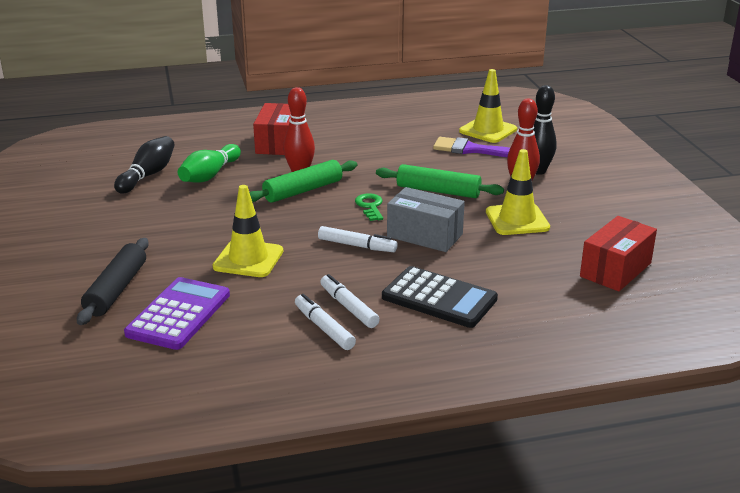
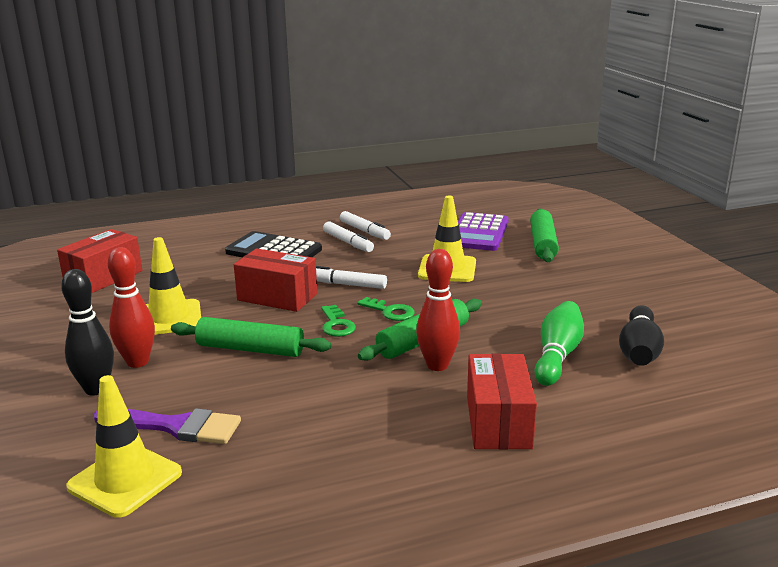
camera: 175 degrees right, 5 degrees down
black rolling pin [77,238,149,325] -> green rolling pin [530,208,559,262]
grey box [387,187,465,252] -> red box [234,248,317,312]
none -> green key [357,297,415,321]

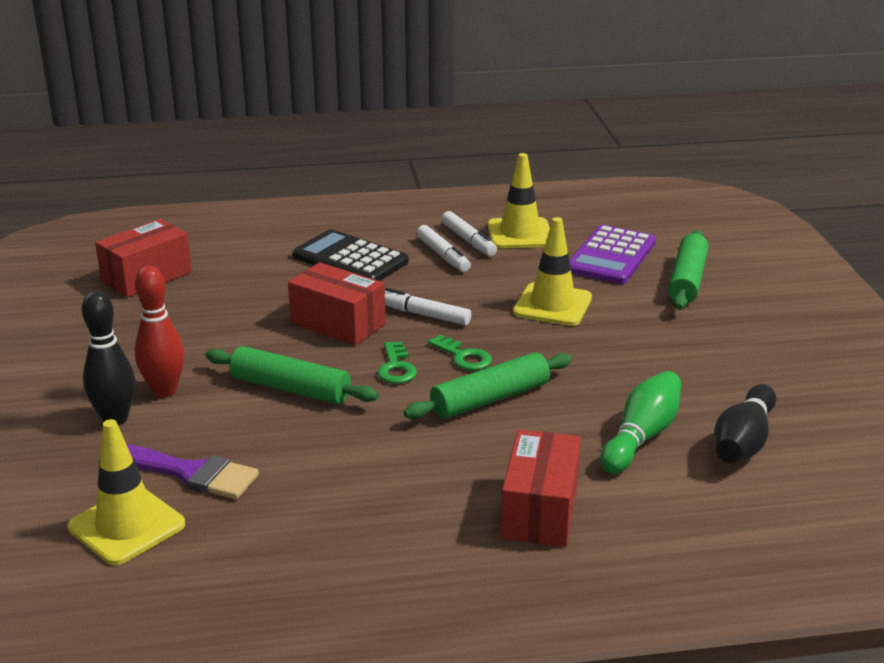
camera: 10 degrees right, 5 degrees up
yellow traffic cone [146,237,201,335] -> yellow traffic cone moved to [488,153,550,249]
red bowling pin [416,249,460,371] -> none

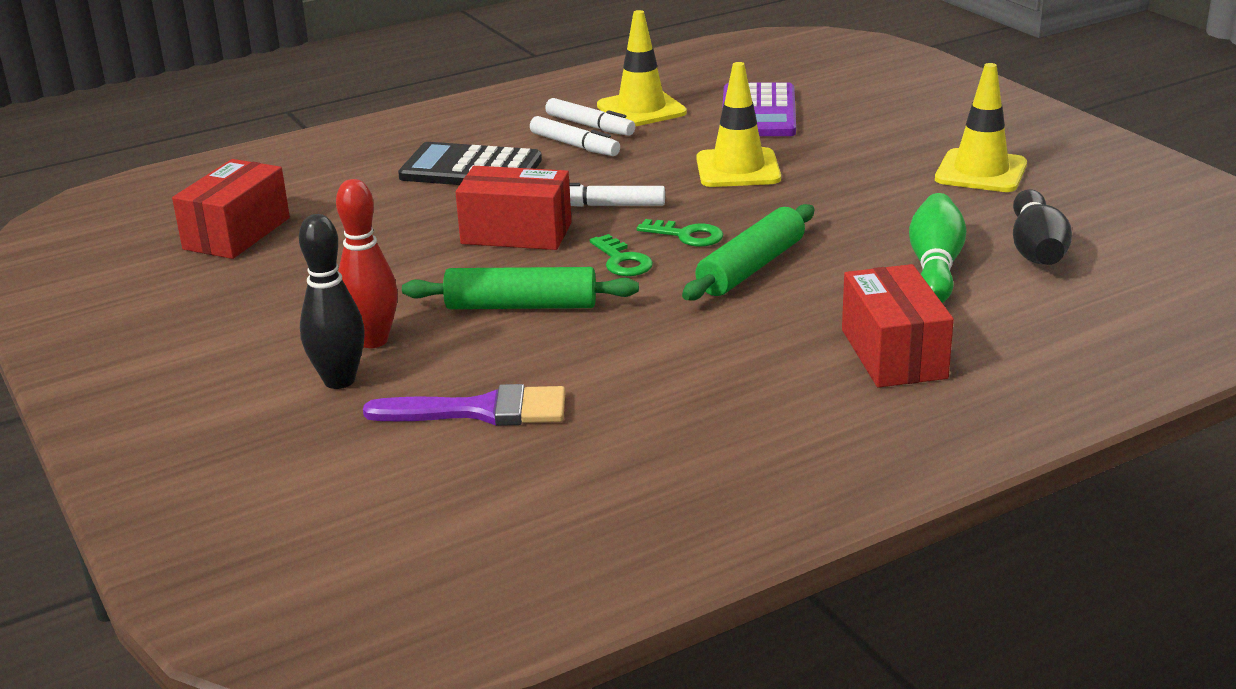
camera: 20 degrees left, 0 degrees up
yellow traffic cone [68,419,185,565] -> yellow traffic cone moved to [935,63,1027,192]
green rolling pin [668,230,709,310] -> none

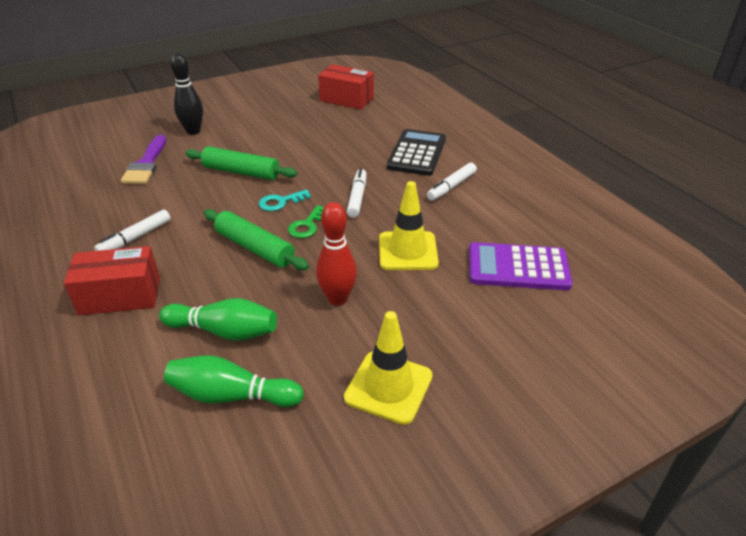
camera: 90 degrees right, 10 degrees up
red bowling pin [336,179,398,348] -> red bowling pin moved to [316,202,357,306]
green rolling pin [402,267,639,309] -> green rolling pin turned 75 degrees counterclockwise [185,146,297,180]
red box [455,166,571,250] -> none
white marker [545,98,635,136] -> white marker moved to [94,209,171,251]
green key [590,234,653,276] -> turquoise key [259,189,311,211]
yellow traffic cone [597,10,687,127] -> none
black bowling pin [1013,189,1072,265] -> green bowling pin [164,355,304,407]

